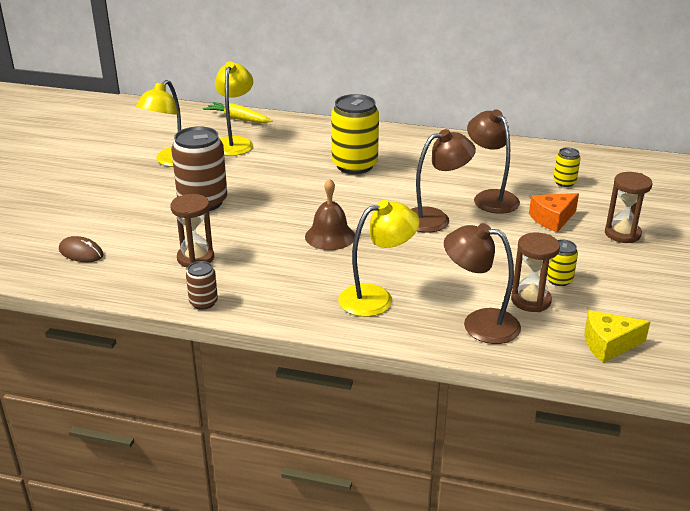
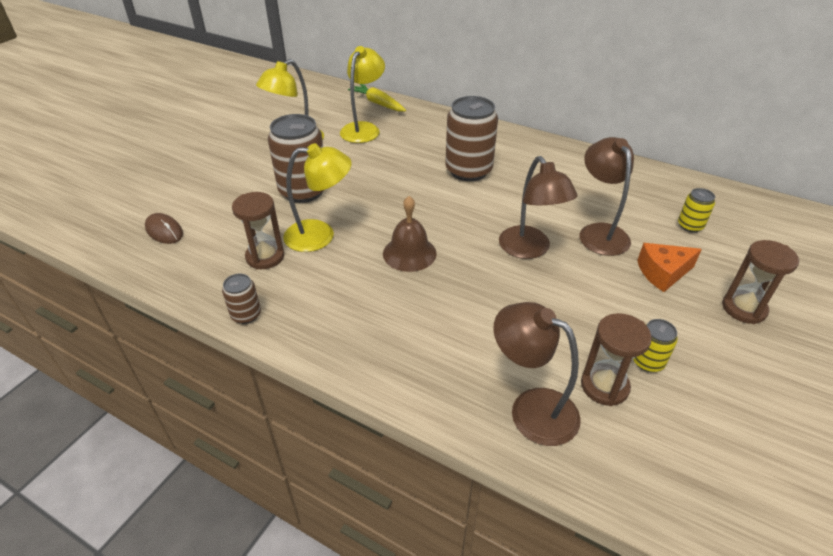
camera: 15 degrees right, 10 degrees up
yellow can [331,94,379,174] -> brown can [445,96,498,181]
yellow lamp [338,200,420,317] -> yellow lamp moved to [283,143,352,252]
brown lamp [411,129,476,233] -> brown lamp turned 75 degrees clockwise [499,156,577,259]
yellow cheese [585,310,650,363] -> none

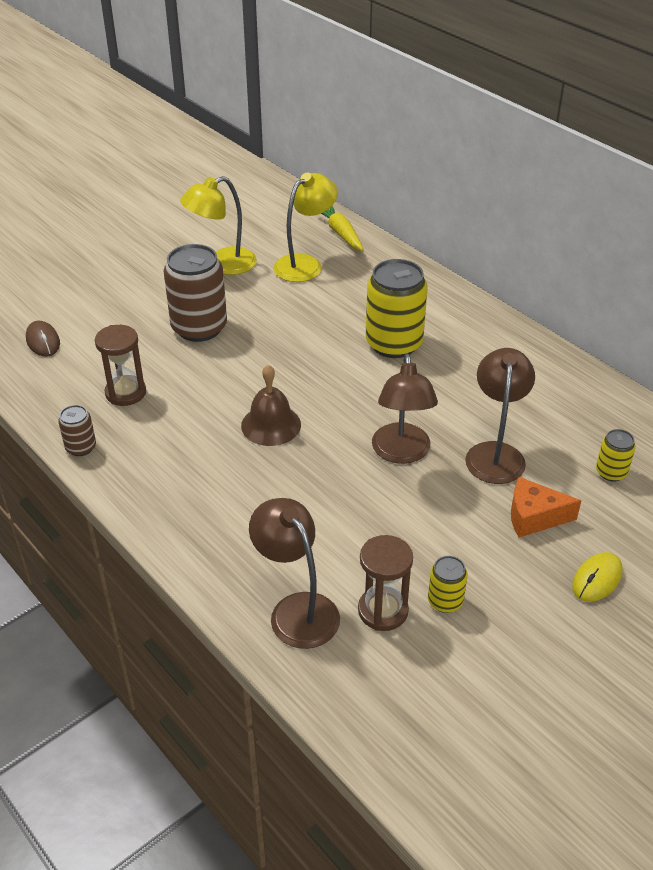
camera: 20 degrees right, 0 degrees up
yellow lamp [283,143,352,252] -> none
brown can [445,96,498,181] -> yellow can [366,259,428,358]
brown hourglass [722,240,799,324] -> yellow mouse [572,552,623,602]

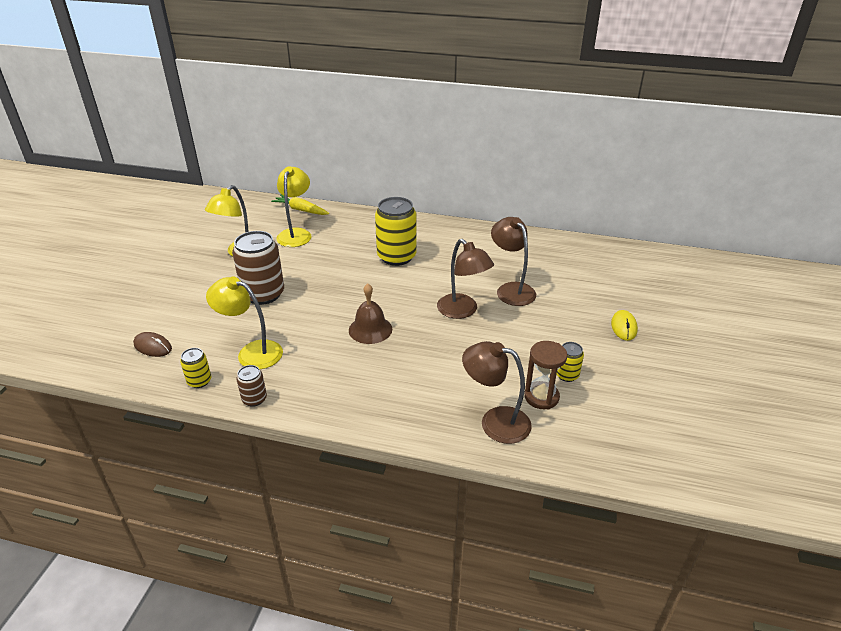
camera: 35 degrees left, 5 degrees down
brown hourglass [95,325,146,406] -> yellow lamp [206,277,283,369]
orange cheese [511,477,581,537] -> none
yellow can [596,429,636,482] -> yellow can moved to [180,348,211,388]

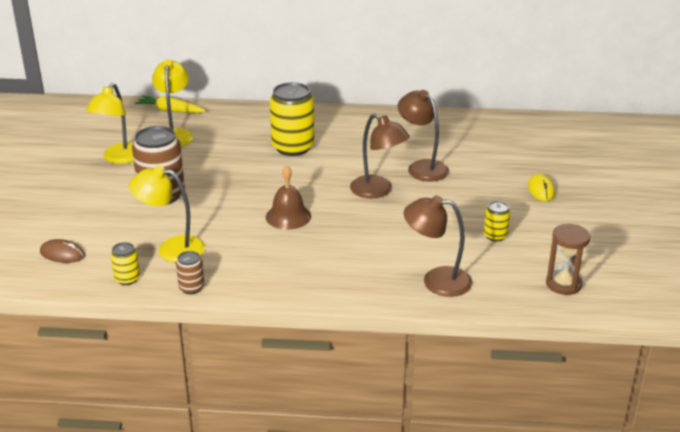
camera: 10 degrees left, 5 degrees down
brown hourglass [524,341,567,409] -> brown hourglass moved to [546,224,590,295]

